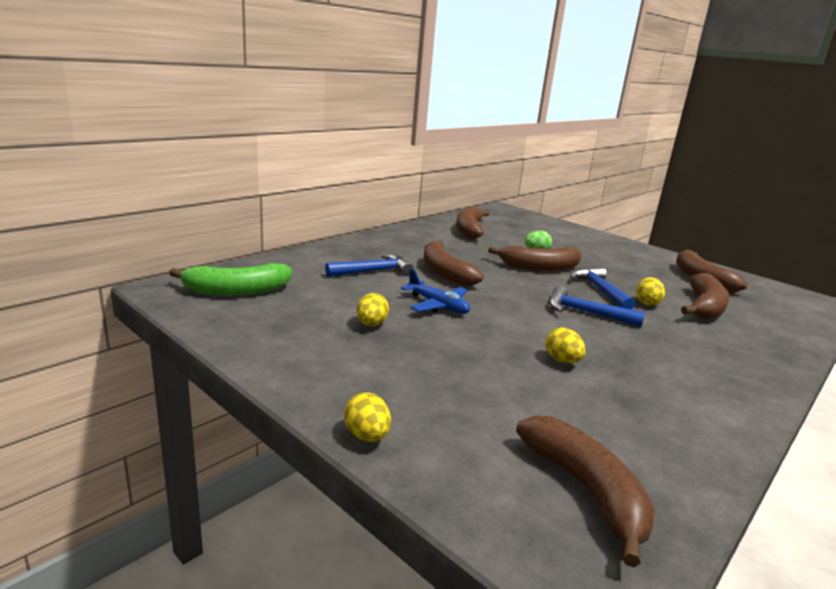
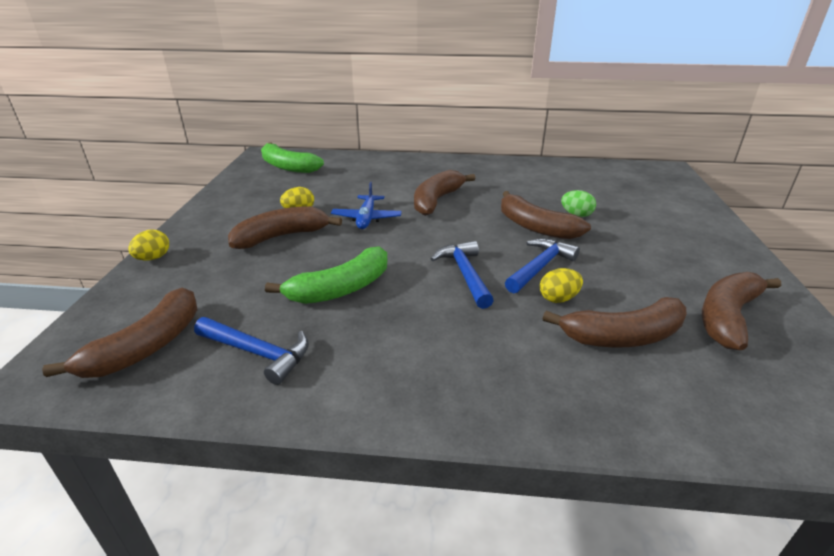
camera: 55 degrees right, 10 degrees up
blue hammer [325,254,414,277] -> blue hammer moved to [194,317,309,385]
brown banana [456,206,490,239] -> brown banana moved to [228,206,342,249]
yellow egg [545,328,586,363] -> green banana [265,246,387,304]

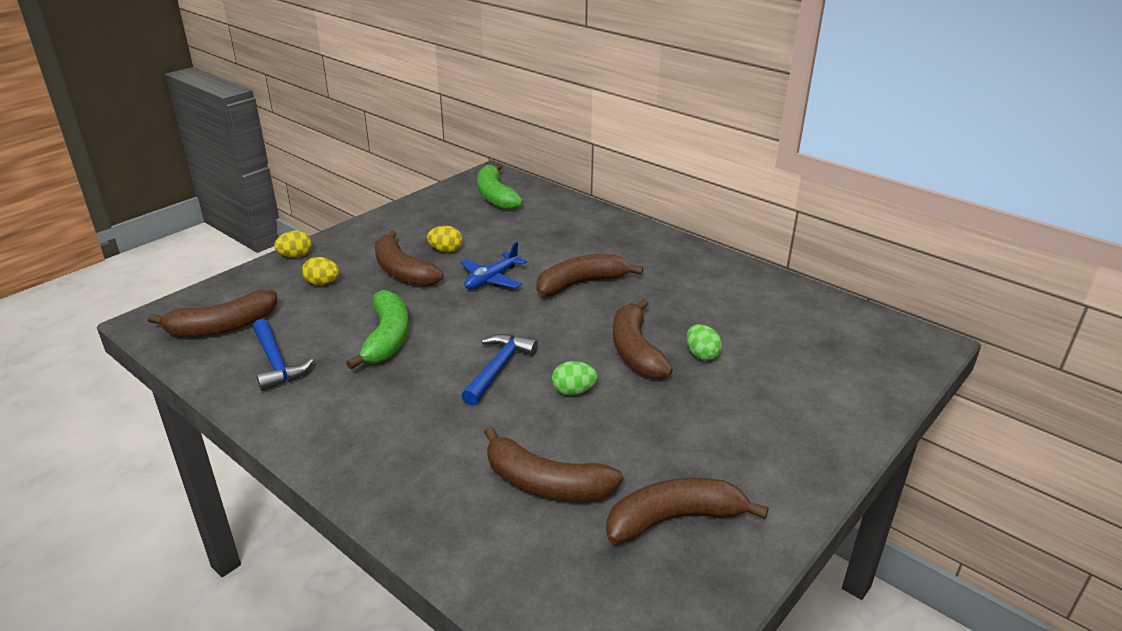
camera: 35 degrees right, 0 degrees up
brown banana [228,206,342,249] -> brown banana turned 135 degrees counterclockwise [375,230,443,287]
green banana [265,246,387,304] -> green banana turned 90 degrees counterclockwise [346,290,409,369]
blue hammer [505,238,580,293] -> green egg [552,361,598,395]
yellow egg [540,268,583,303] -> yellow egg moved to [302,257,339,285]

